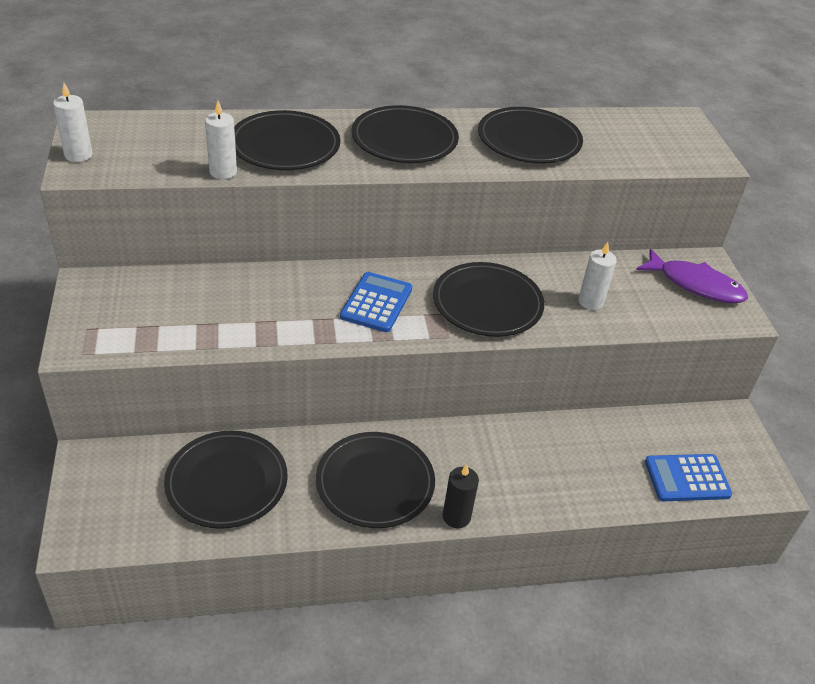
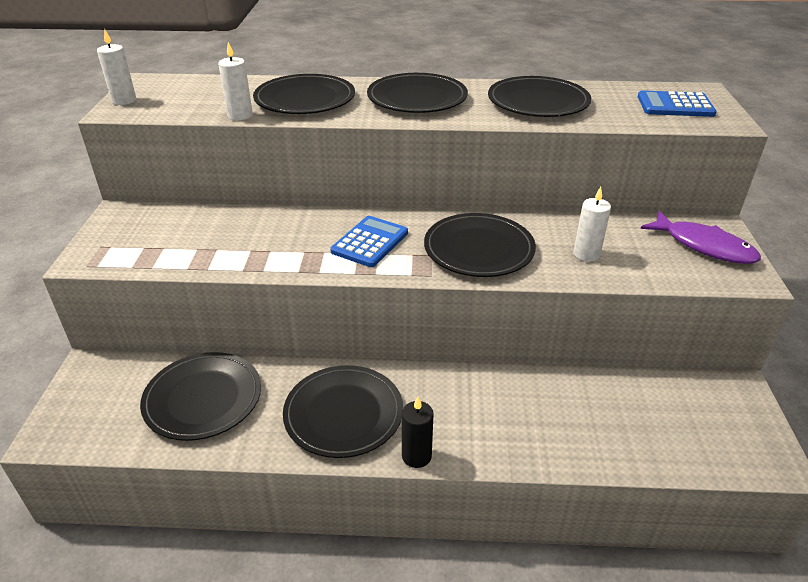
camera: 15 degrees right, 5 degrees down
blue calculator [645,454,732,501] -> blue calculator moved to [638,90,717,117]

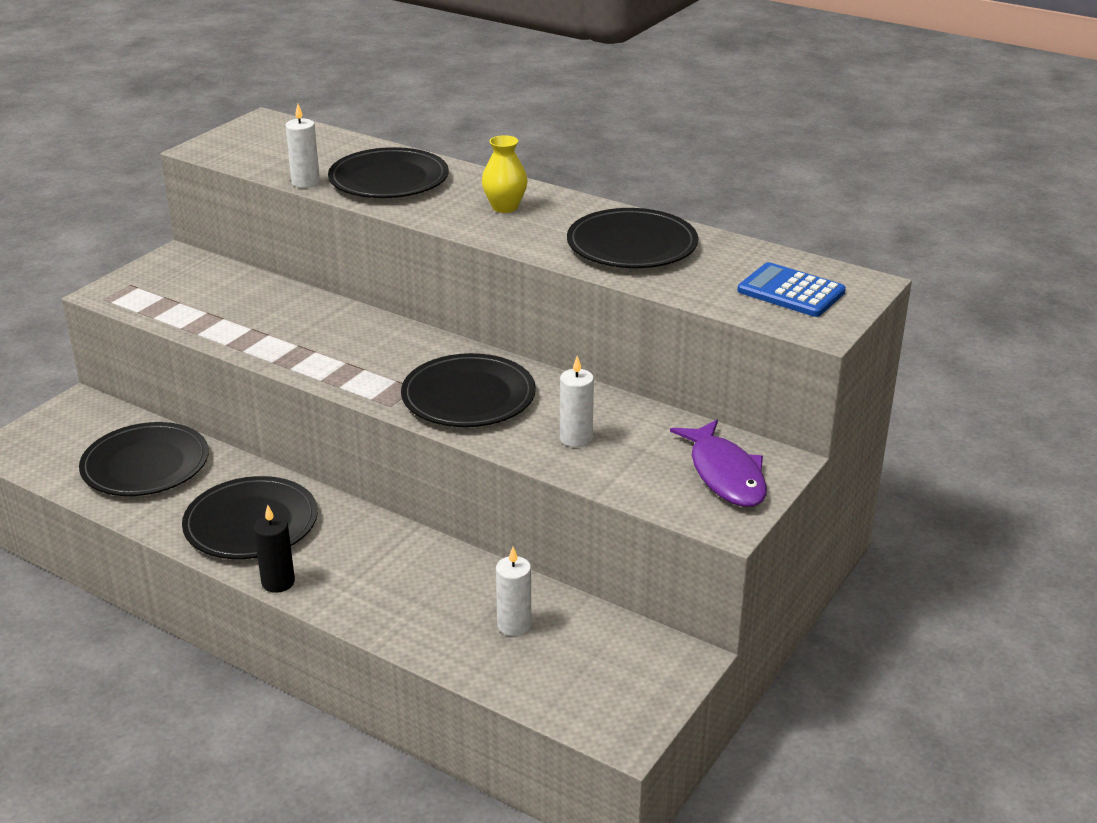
camera: 30 degrees right, 5 degrees down
white candle [97,29,136,105] -> white candle moved to [496,547,532,636]
blue calculator [330,216,408,267] -> none
black plate [367,73,468,113] -> yellow vase [482,135,528,213]

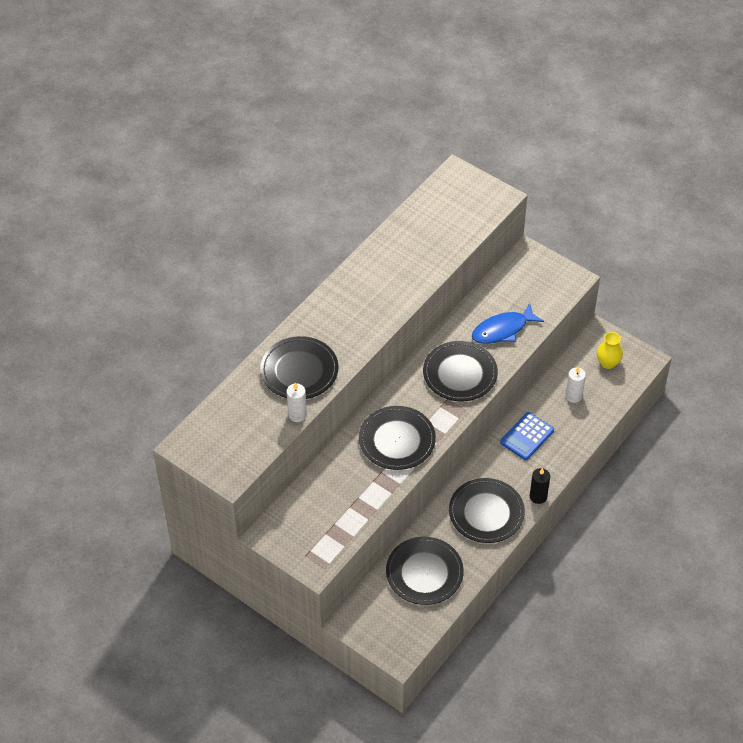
camera: 85 degrees left, 20 degrees up
yellow vase [482,135,528,213] -> yellow vase moved to [597,332,623,369]
white candle [560,356,594,447] -> blue fish [472,303,544,344]
black plate [567,208,698,268] -> black plate moved to [359,406,436,470]
purple fish [670,420,767,507] -> none
blue calculator [737,262,846,317] -> blue calculator moved to [500,412,554,460]

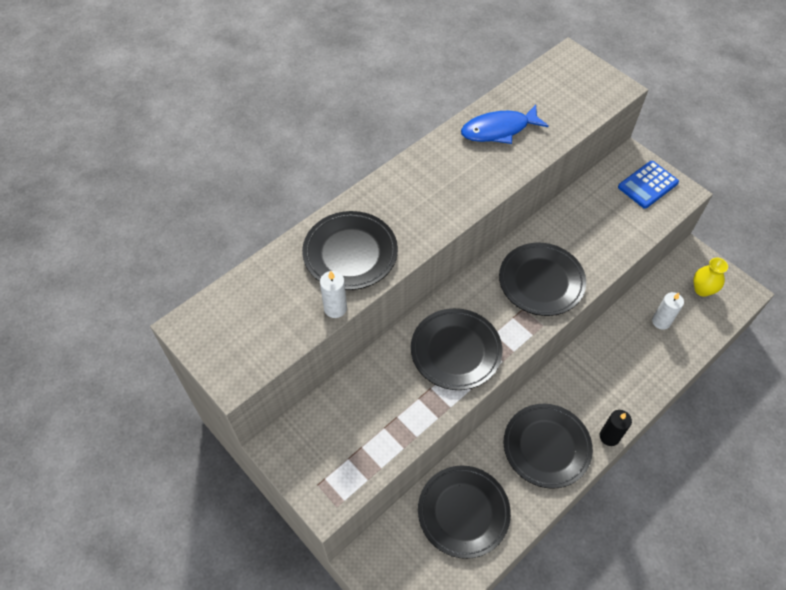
camera: 10 degrees right, 5 degrees up
blue fish [472,303,544,344] -> blue fish moved to [461,105,549,144]
blue calculator [500,412,554,460] -> blue calculator moved to [618,161,679,209]

